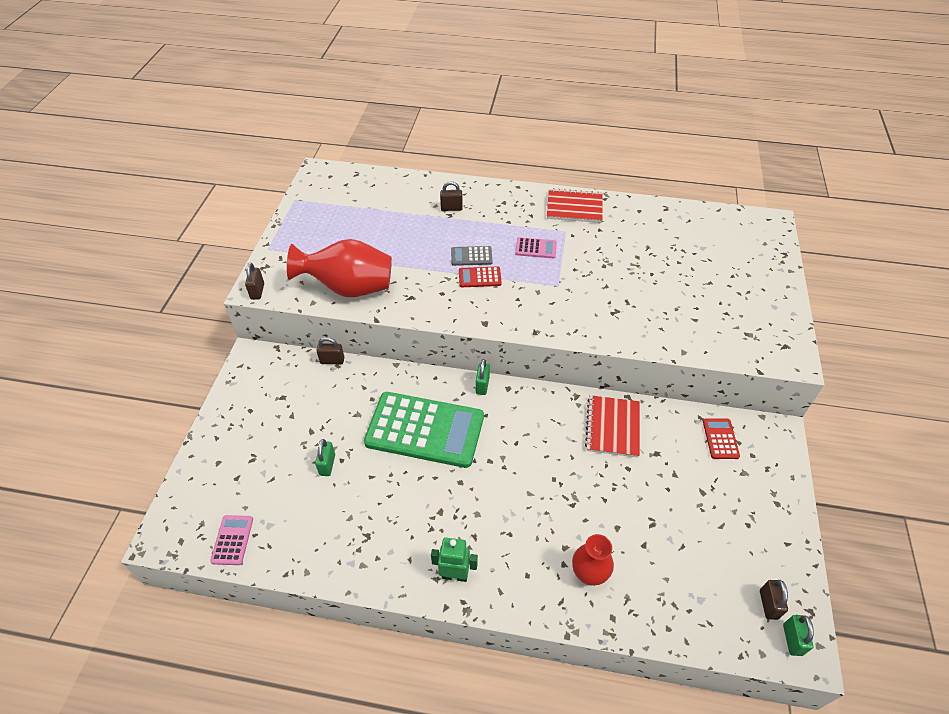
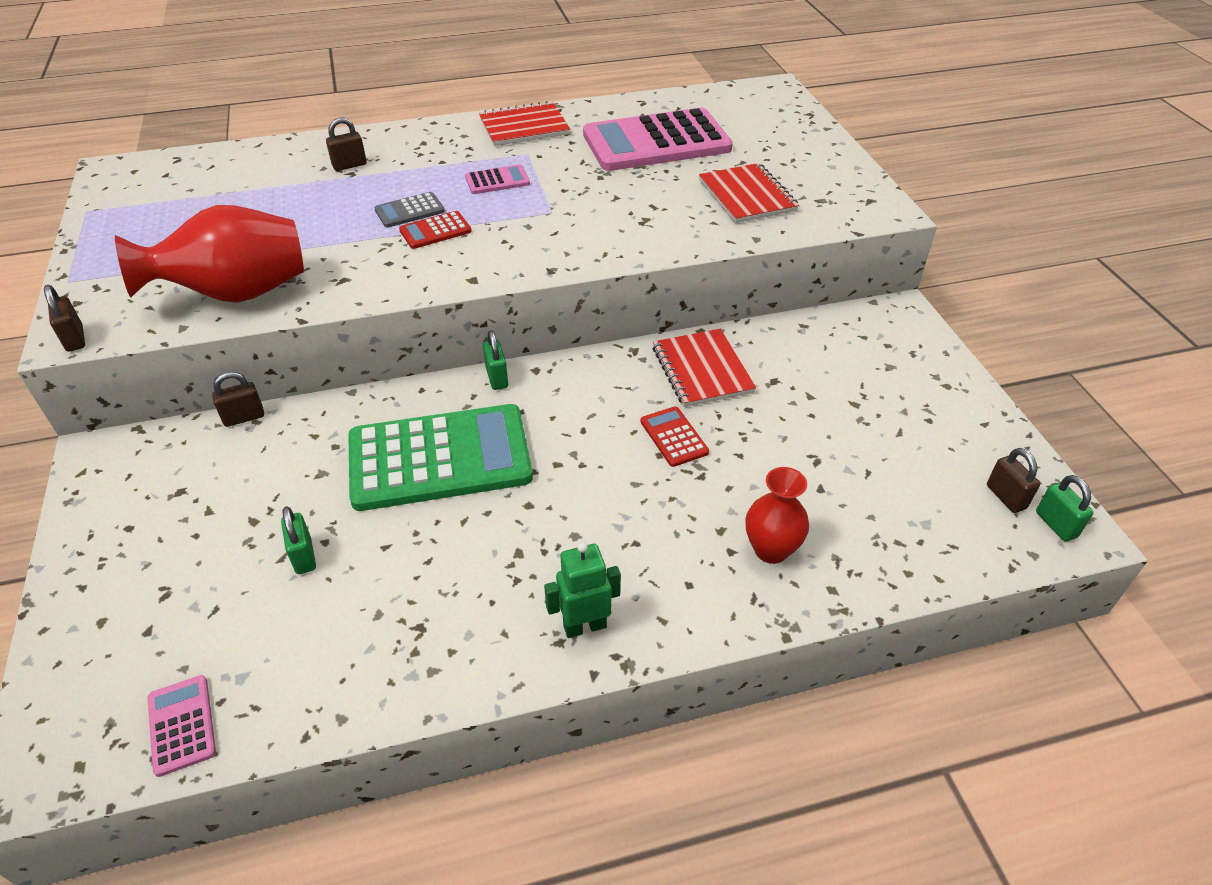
camera: 25 degrees left, 5 degrees down
red calculator [703,418,740,459] -> red calculator moved to [641,406,709,467]
none -> pink calculator [583,108,733,171]
none -> red notebook [699,163,799,223]

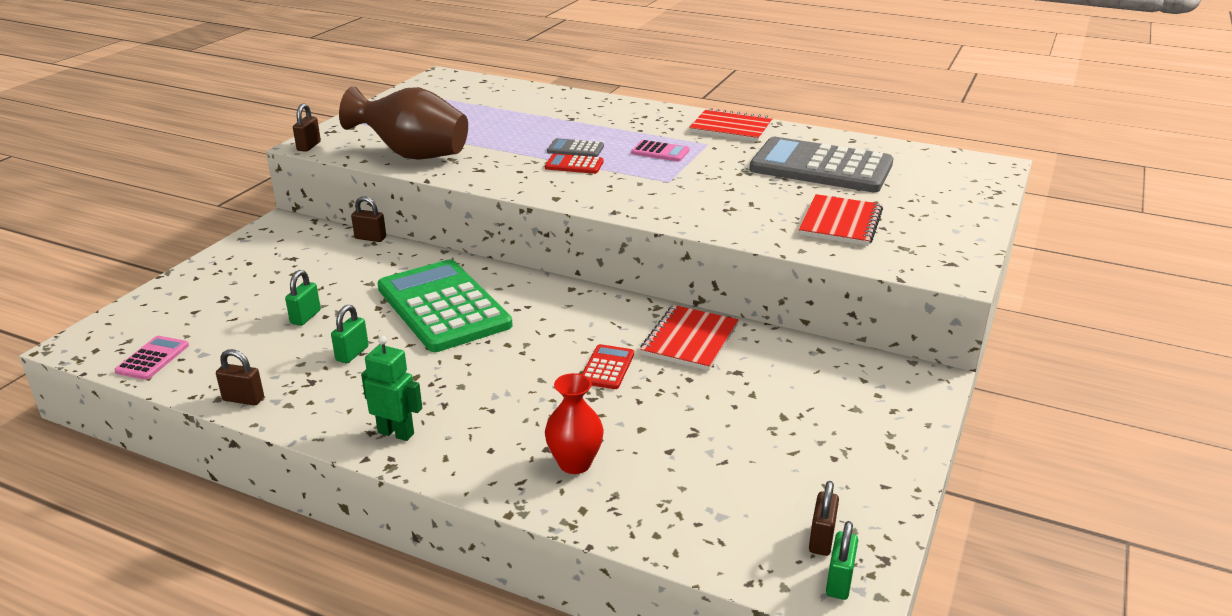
camera: 40 degrees right, 15 degrees down
red vase [115,205,304,303] -> brown vase [339,86,468,160]
brown padlock [326,118,367,171] -> brown padlock moved to [216,349,264,405]
green calculator [348,404,533,511] -> green calculator turned 150 degrees counterclockwise [377,259,513,352]
green padlock [483,330,508,390] -> green padlock moved to [331,305,369,363]
pink calculator [583,108,733,171] -> grey calculator [749,137,893,192]

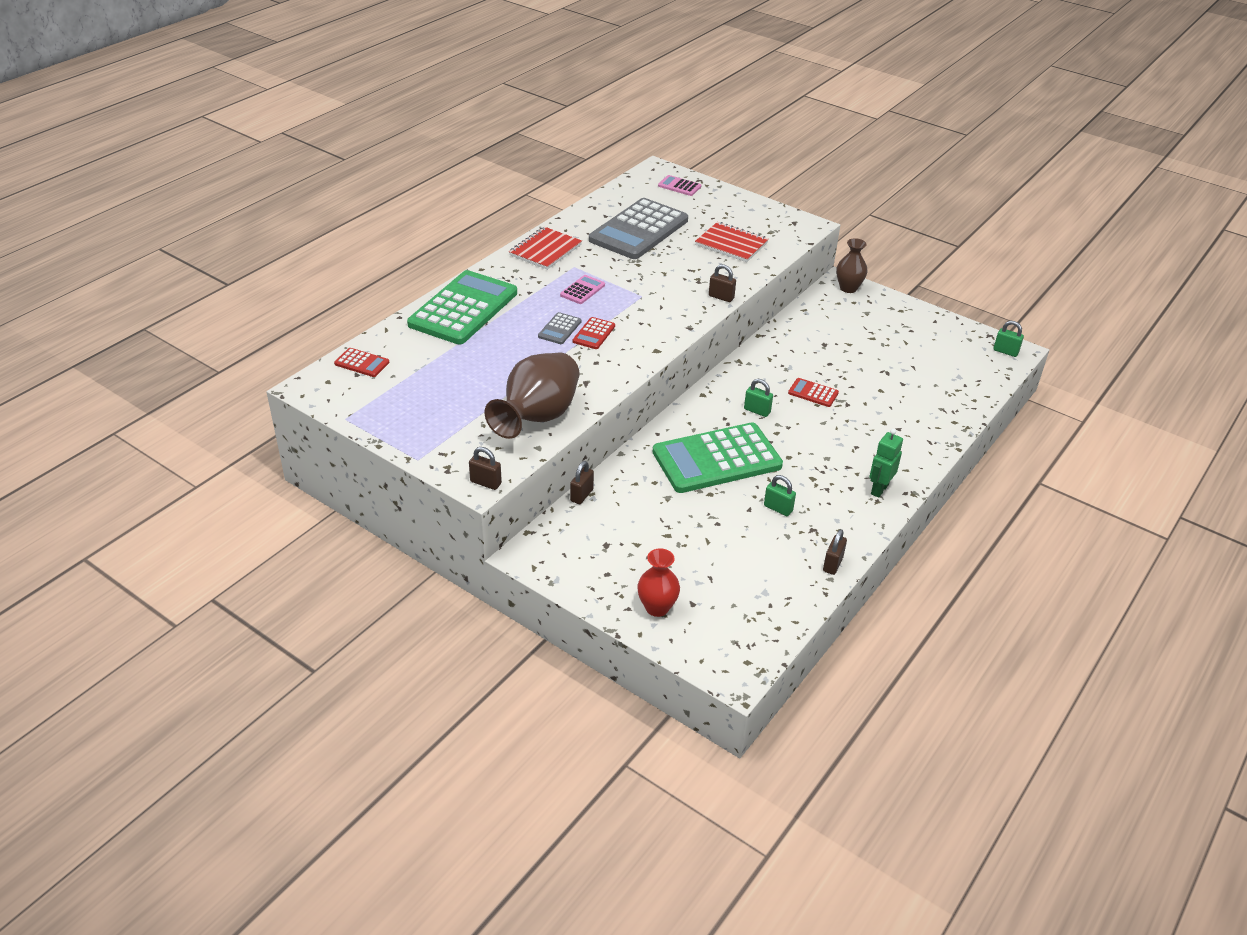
camera: 80 degrees left, 10 degrees up
pink calculator [114,336,189,380] -> pink calculator moved to [658,175,701,196]
green padlock [285,270,321,326] -> green padlock moved to [744,379,773,417]
red vase [545,373,604,474] -> red vase moved to [637,548,680,617]
red notebook [640,305,739,371] -> none
brown padlock [809,481,839,556] -> brown padlock moved to [709,264,736,302]
none -> red calculator [334,348,389,377]
none -> green calculator [407,270,517,344]
none -> brown vase [836,238,868,293]

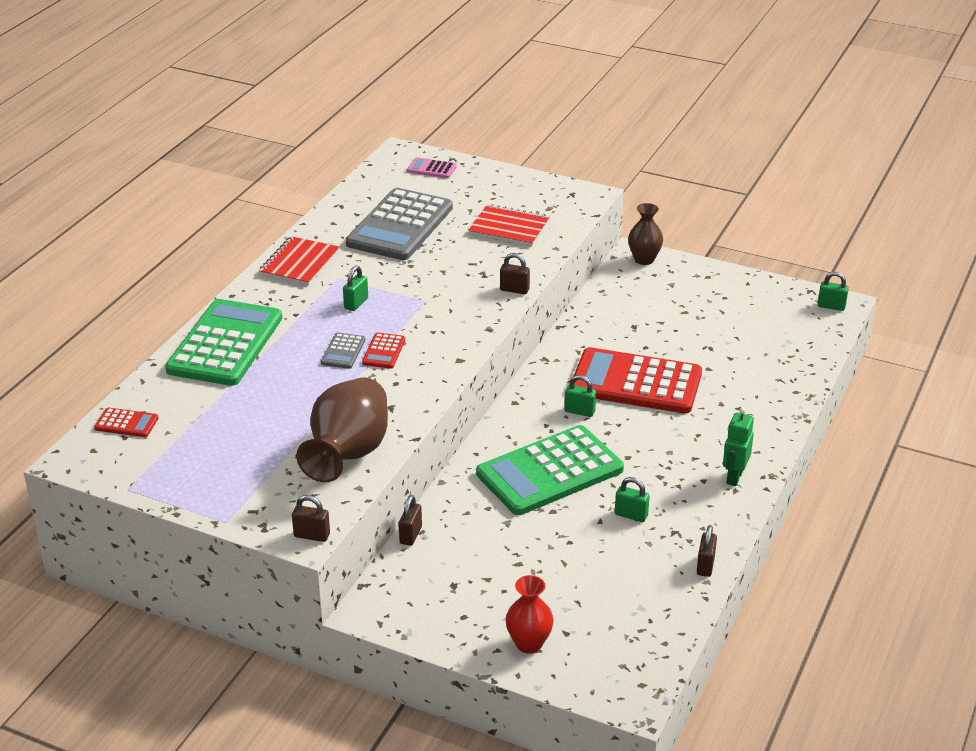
camera: 10 degrees left, 5 degrees down
pink calculator [560,275,605,304] -> green padlock [343,266,368,311]
red calculator [788,378,839,407] -> red calculator [573,347,702,414], size x2.40

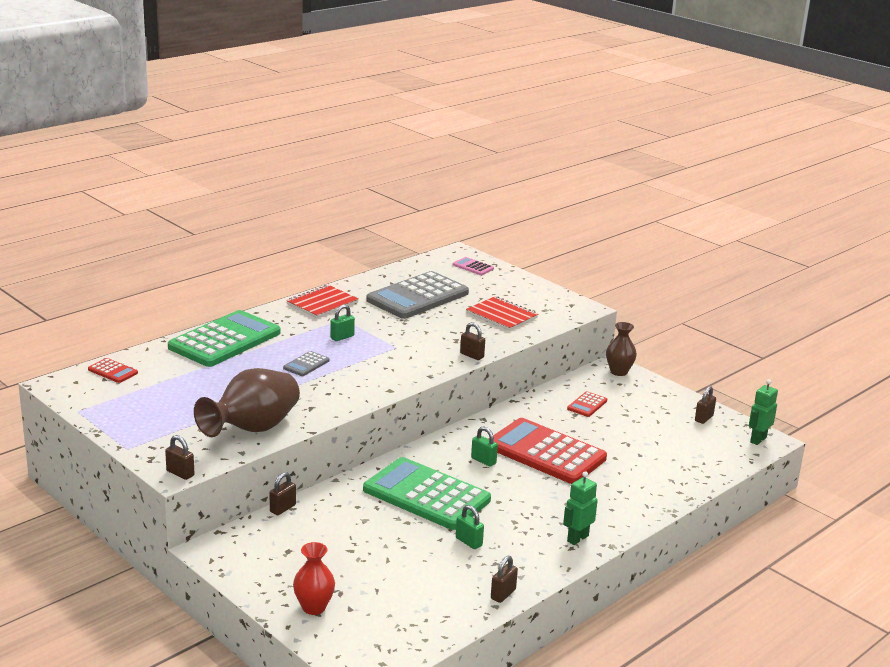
camera: 20 degrees right, 10 degrees down
red calculator [362,333,405,369] -> red calculator moved to [567,391,607,417]
green calculator [476,425,624,515] -> green calculator turned 45 degrees clockwise [363,457,491,530]
green padlock [818,272,849,311] -> green robot [749,379,778,445]
none -> brown padlock [695,386,716,424]

